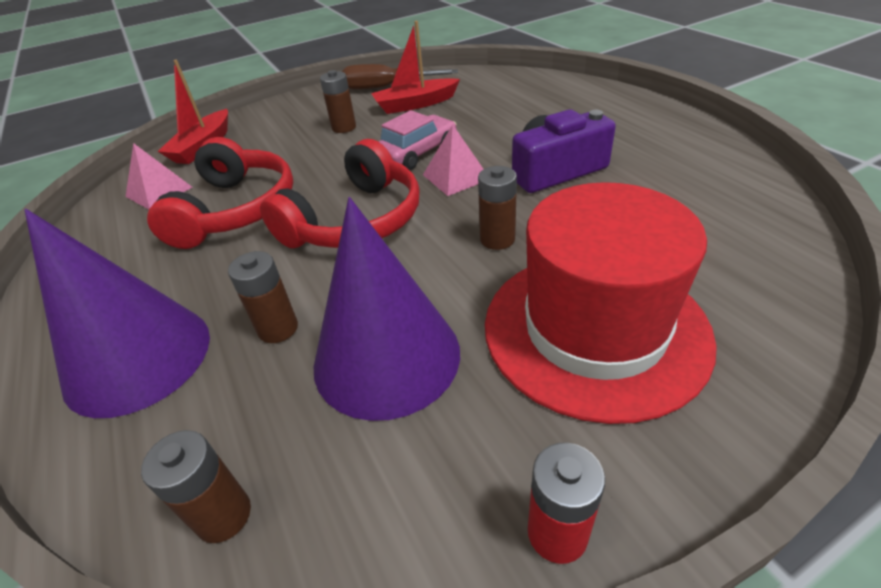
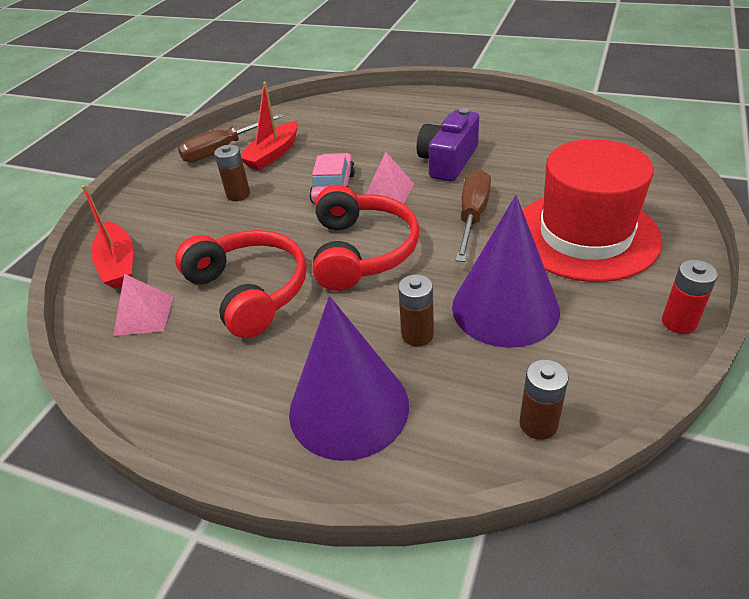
camera: 40 degrees left, 0 degrees up
brown battery [478,166,517,250] -> brown screwdriver [456,169,491,262]

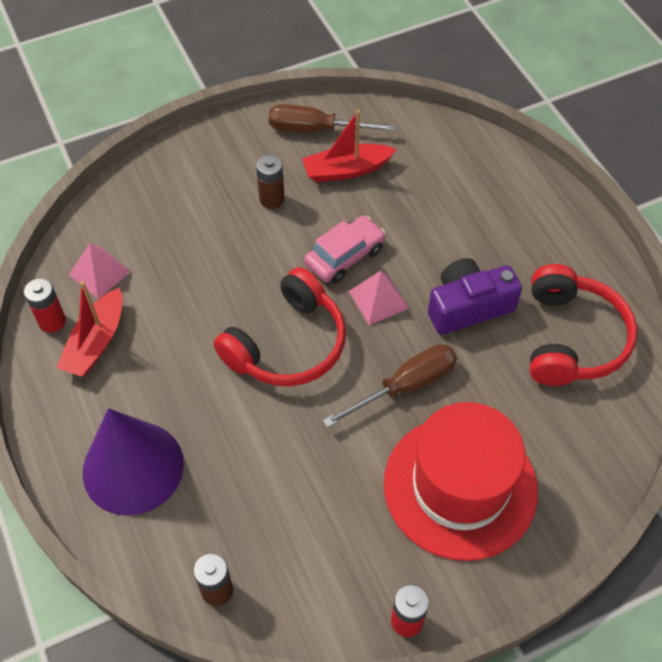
camera: 40 degrees right, 15 degrees up
red boat [81,185,133,289] -> red boat moved to [56,281,123,377]
red headphones [175,230,307,338] -> red headphones moved to [530,264,638,386]
brown battery [398,274,434,346] -> none
purple cone [452,195,560,348] -> none
none -> red battery [24,278,66,333]

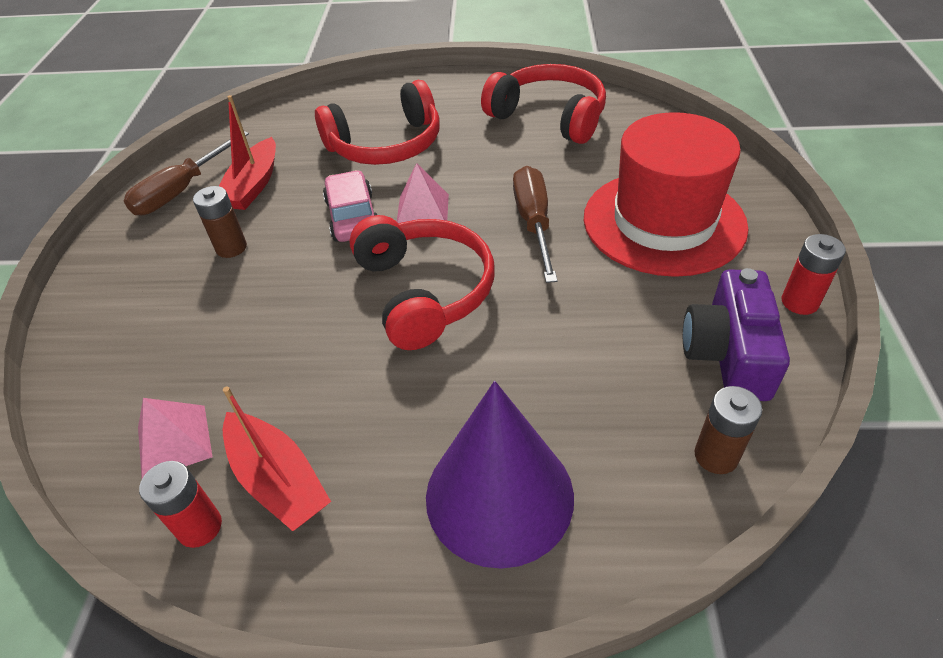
camera: 60 degrees left, 10 degrees down
purple camera [428,258,522,335] -> purple camera moved to [683,268,790,401]
none -> red headphones [315,80,440,165]

